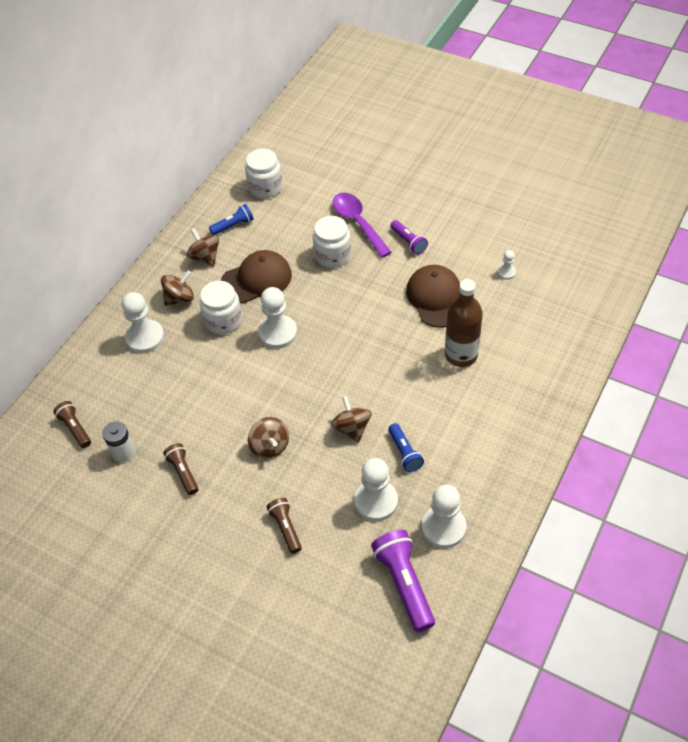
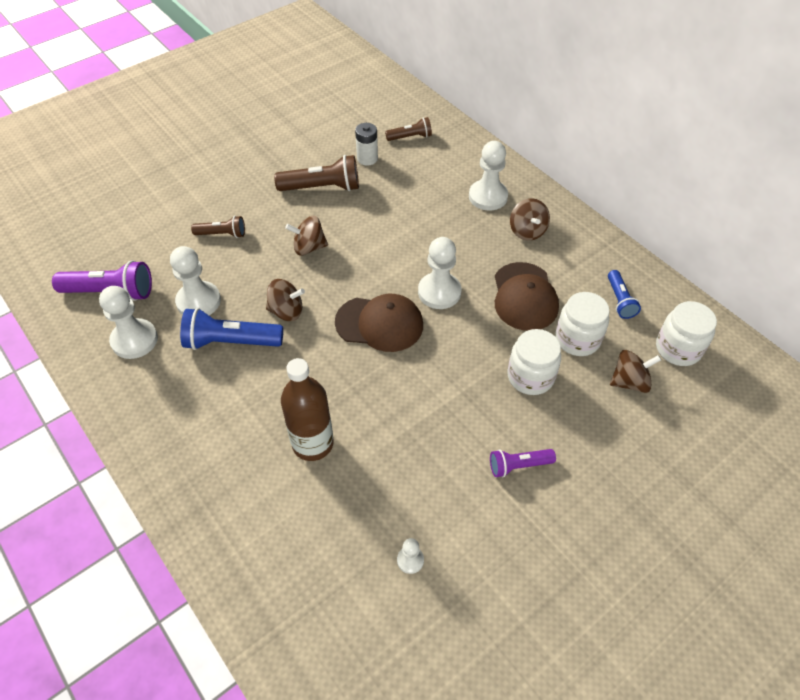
camera: 110 degrees right, 0 degrees up
brown flashlight [163,443,198,495] -> brown flashlight [274,155,359,191], size x1.70
brown spinning top [186,228,219,266] -> brown spinning top moved to [610,350,661,393]
white jar [200,281,242,334] -> white jar moved to [555,292,609,356]
purple spoon [332,193,392,258] -> none
blue flashlight [388,423,424,472] -> blue flashlight [180,308,283,350], size x1.70
brown cap [406,265,460,328] -> brown cap moved to [335,294,423,352]

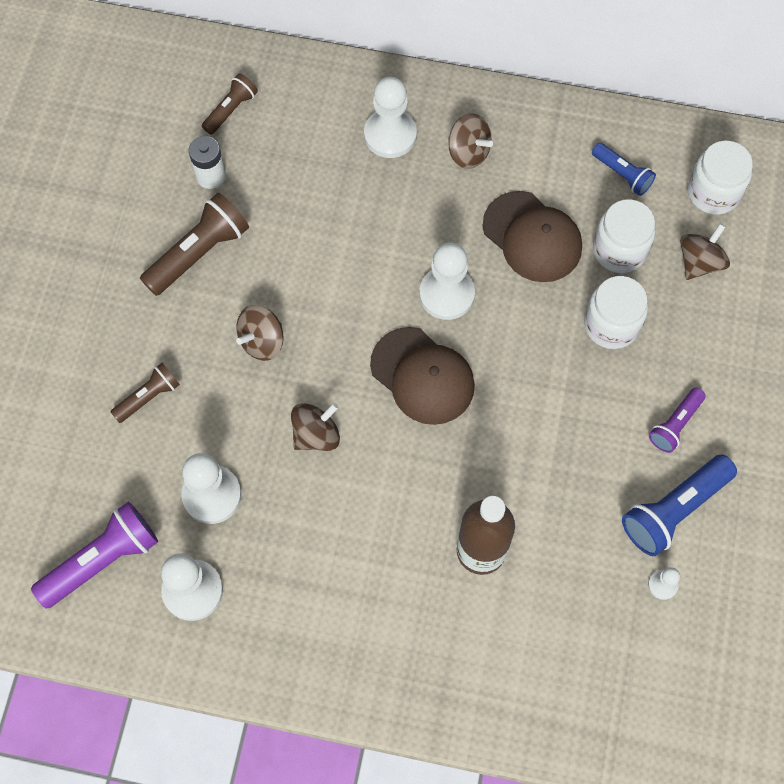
camera: 40 degrees left, 15 degrees up
blue flashlight [180,308,283,350] -> blue flashlight moved to [622,454,737,556]
brown cap [335,294,423,352] -> brown cap turned 75 degrees clockwise [370,327,475,425]

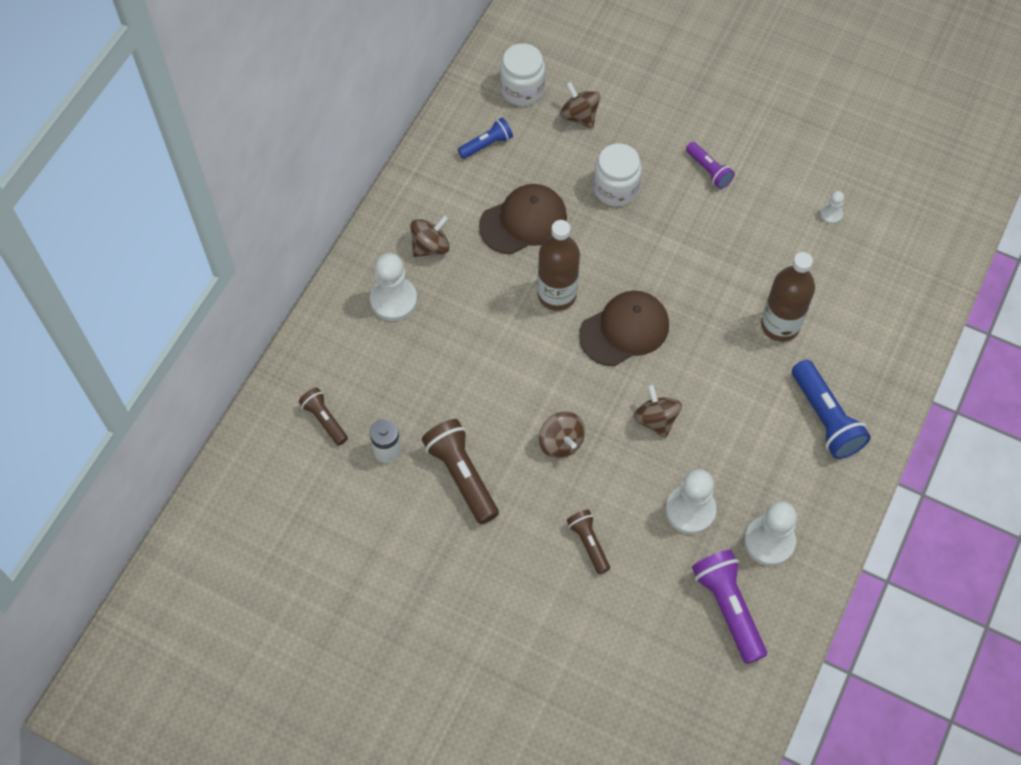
camera: 75 degrees left, 5 degrees down
white pawn [419,243,475,320] -> brown bottle [537,220,580,311]
white jar [593,199,655,273] -> none
blue flashlight [622,454,737,556] -> blue flashlight moved to [792,360,871,459]

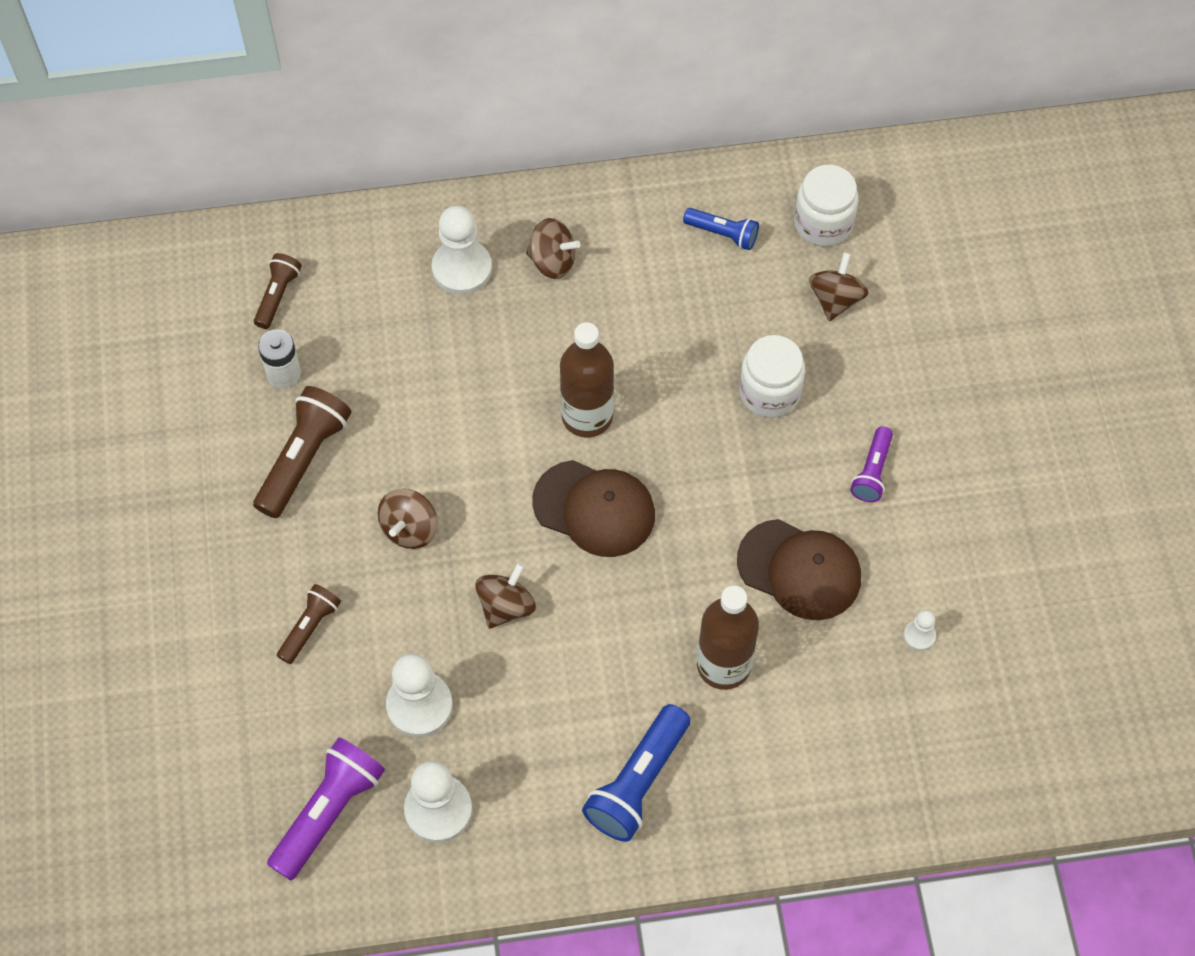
camera: 55 degrees right, 0 degrees up
brown cap [479,184,567,254] -> brown cap moved to [737,519,861,620]

